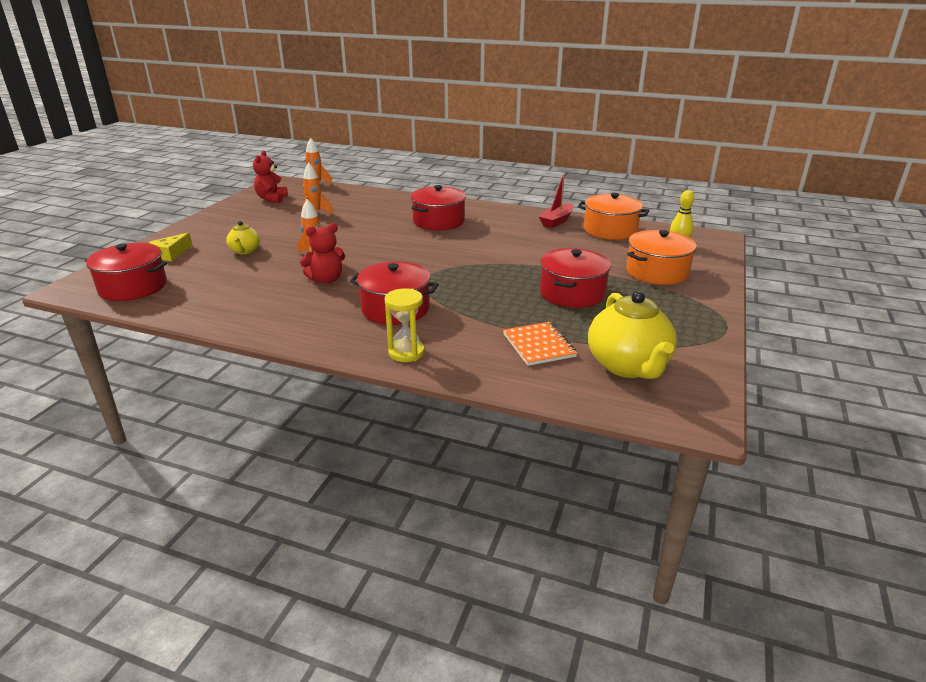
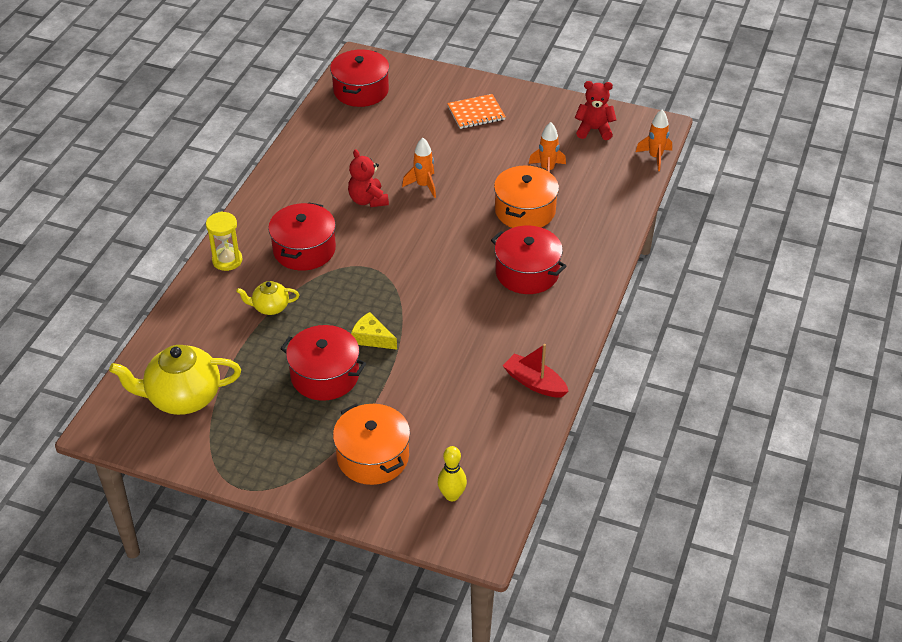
camera: 90 degrees right, 15 degrees up
yellow cheese [149,232,193,261] -> yellow cheese moved to [351,312,397,350]
yellow teapot [226,221,260,254] -> yellow teapot moved to [236,281,299,315]
orange notebook [503,322,577,366] -> orange notebook moved to [447,94,506,129]
orange pot [578,193,649,240] -> orange pot moved to [494,165,559,228]

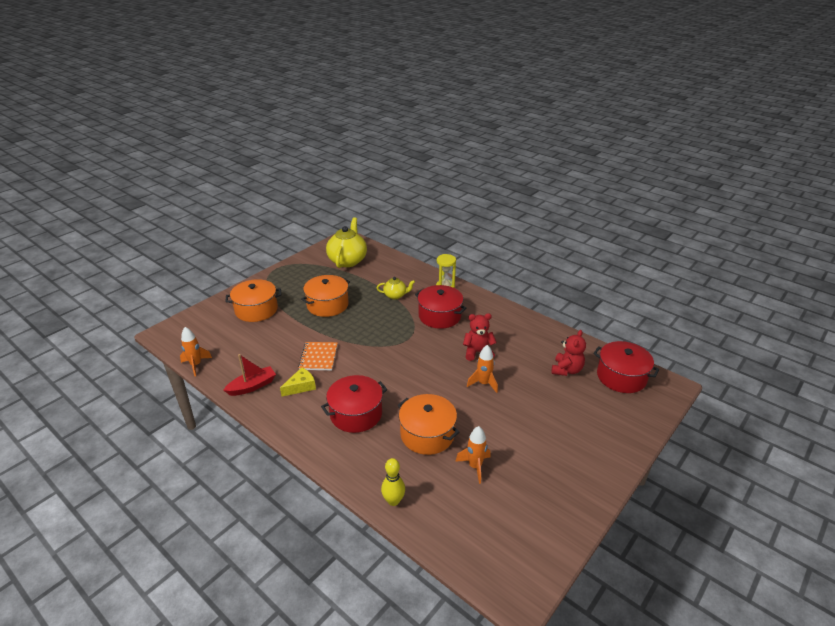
camera: 110 degrees right, 10 degrees down
yellow teapot [236,281,299,315] -> yellow teapot turned 75 degrees clockwise [377,277,415,299]
red pot [280,325,366,401] -> orange pot [301,275,350,317]
yellow cheese [351,312,397,350] -> yellow cheese moved to [280,367,316,397]
yellow bowling pin [438,446,467,501] -> yellow bowling pin moved to [381,458,405,506]
orange notebook [447,94,506,129] -> orange notebook moved to [298,342,338,370]
red teddy bear [575,81,617,140] -> red teddy bear moved to [551,330,586,376]
orange rocket [636,110,672,171] -> orange rocket moved to [180,327,212,377]

